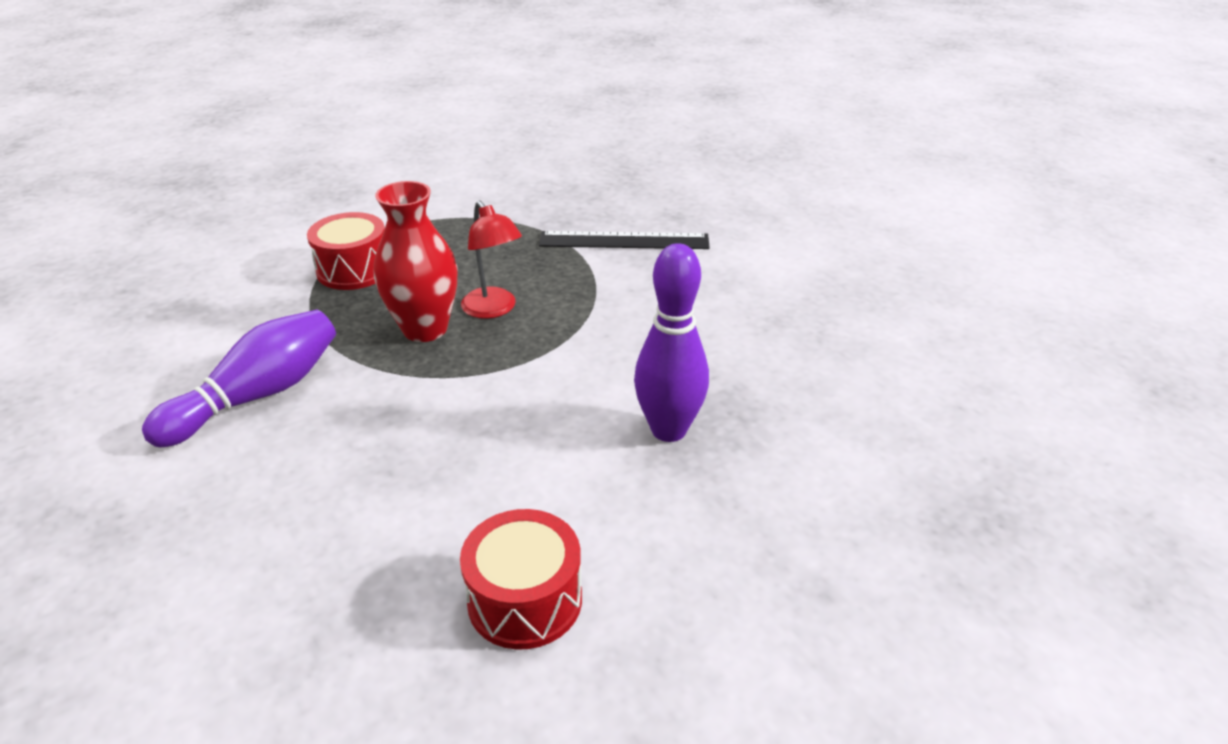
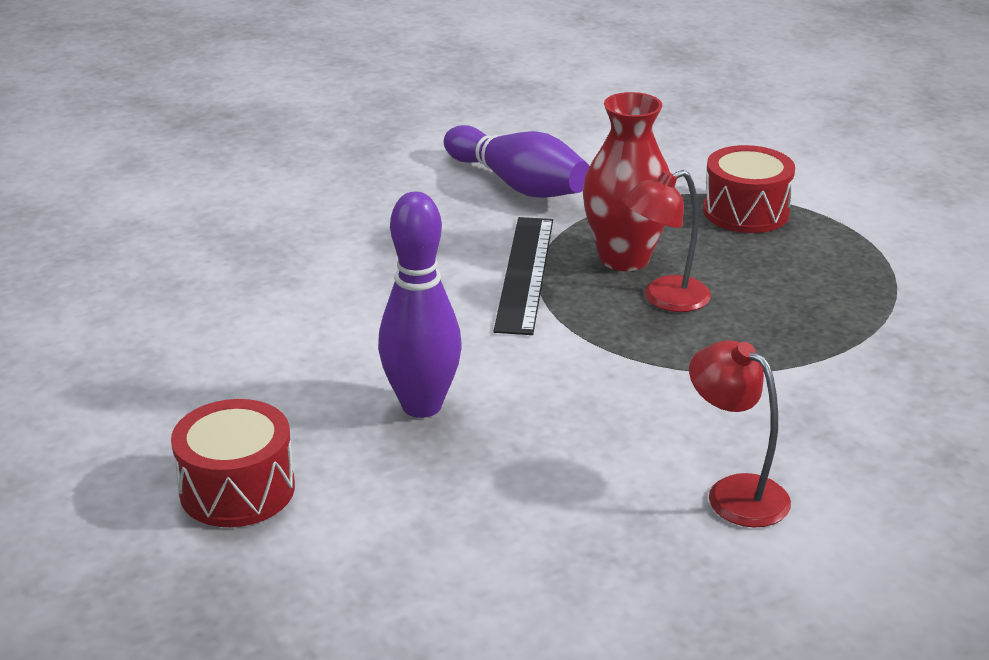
camera: 95 degrees right, 5 degrees down
red drum [460,509,582,649] -> red drum moved to [171,399,295,527]
black ruler [539,231,710,249] -> black ruler moved to [494,217,553,335]
none -> red lamp [689,340,791,527]

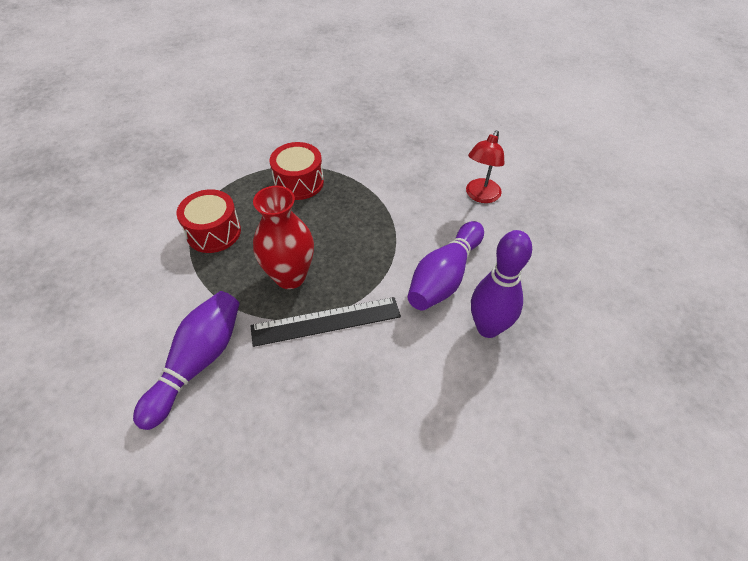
camera: 110 degrees left, 20 degrees up
red drum [171,399,295,527] -> red drum moved to [270,142,324,200]
red lamp [623,170,711,312] -> none
none -> purple bowling pin [408,221,484,310]

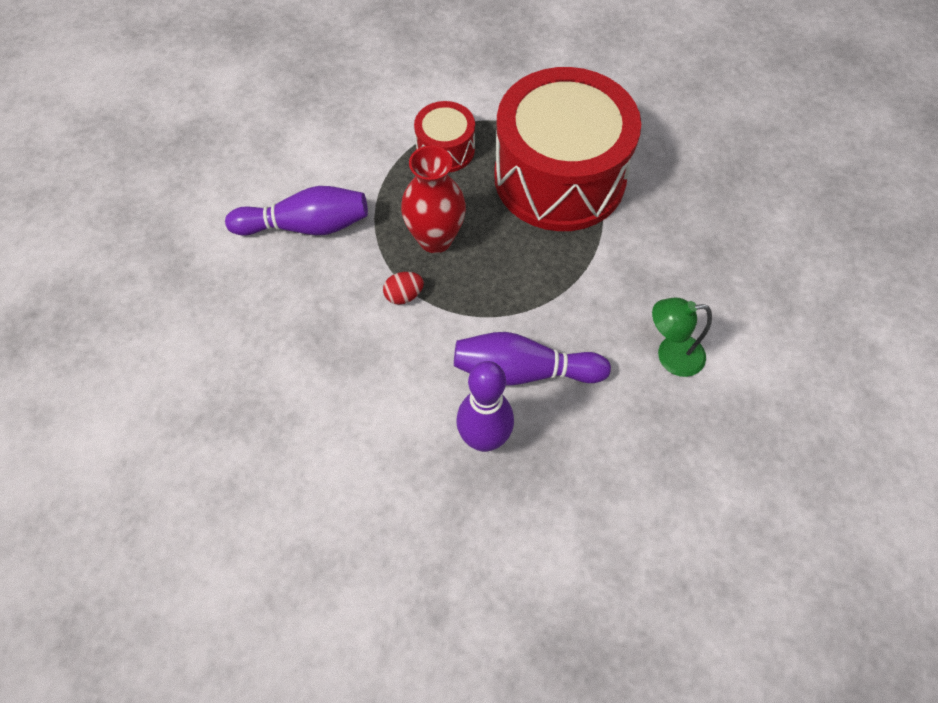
camera: 60 degrees right, 10 degrees up
black ruler [250,297,401,347] -> red egg [383,272,424,305]
red drum [270,142,324,200] -> red drum [494,67,641,231], size x2.19
red lamp [466,130,505,203] -> green lamp [652,297,712,377]

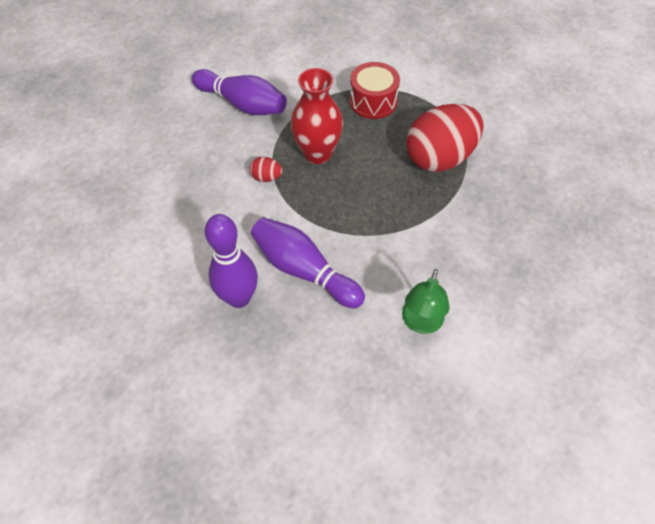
camera: 35 degrees right, 5 degrees down
red drum [494,67,641,231] -> red egg [406,104,484,172]
green lamp [652,297,712,377] -> green lamp turned 105 degrees counterclockwise [402,269,449,334]

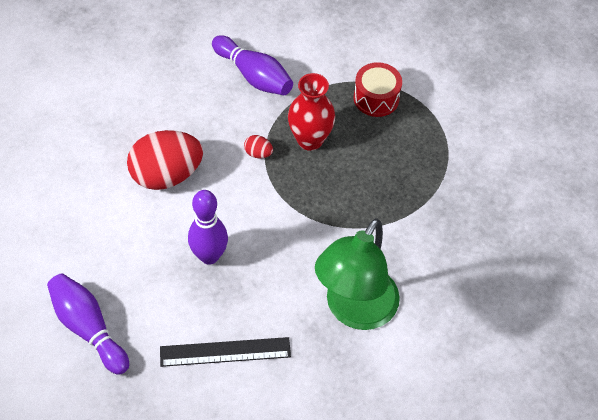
camera: 10 degrees right, 0 degrees up
purple bowling pin [251,217,365,308] -> purple bowling pin moved to [47,273,129,375]
green lamp [402,269,449,334] -> green lamp [315,218,400,330], size x2.00
red egg [406,104,484,172] -> red egg moved to [127,130,203,190]
none -> black ruler [160,337,291,367]

